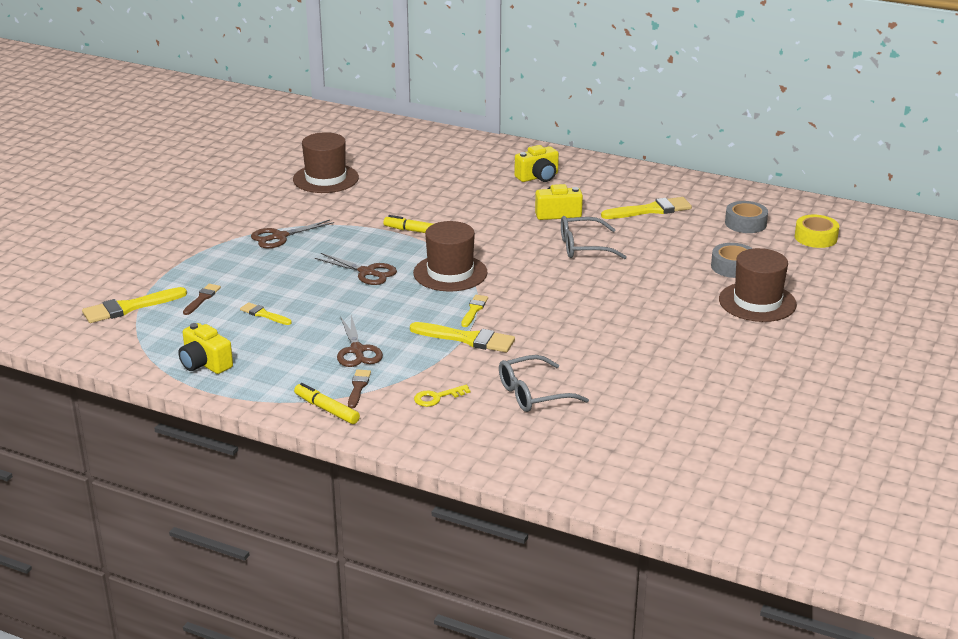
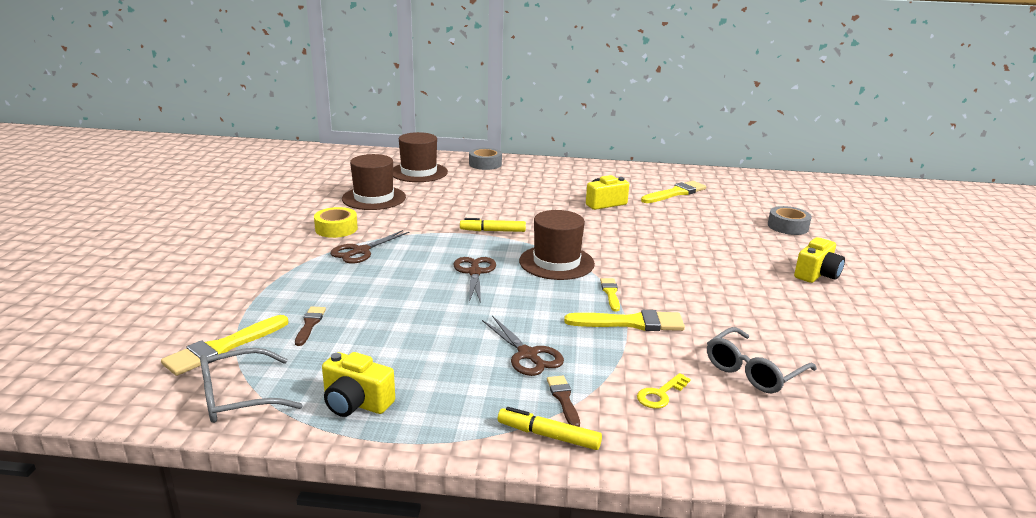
camera: 20 degrees left, 5 degrees down
yellow brush [240,302,292,325] -> none
brown scissors [315,253,397,285] -> brown scissors turned 105 degrees counterclockwise [453,257,496,303]
yellow camera [514,145,559,182] -> yellow camera moved to [794,237,845,283]
grey glasses [561,216,627,259] -> grey glasses moved to [200,348,303,423]
brown hat [719,248,797,322] -> brown hat moved to [393,132,448,182]
grey tape [725,201,768,233] -> grey tape moved to [469,148,502,170]
yellow tape [795,214,839,248] -> yellow tape moved to [314,207,358,238]

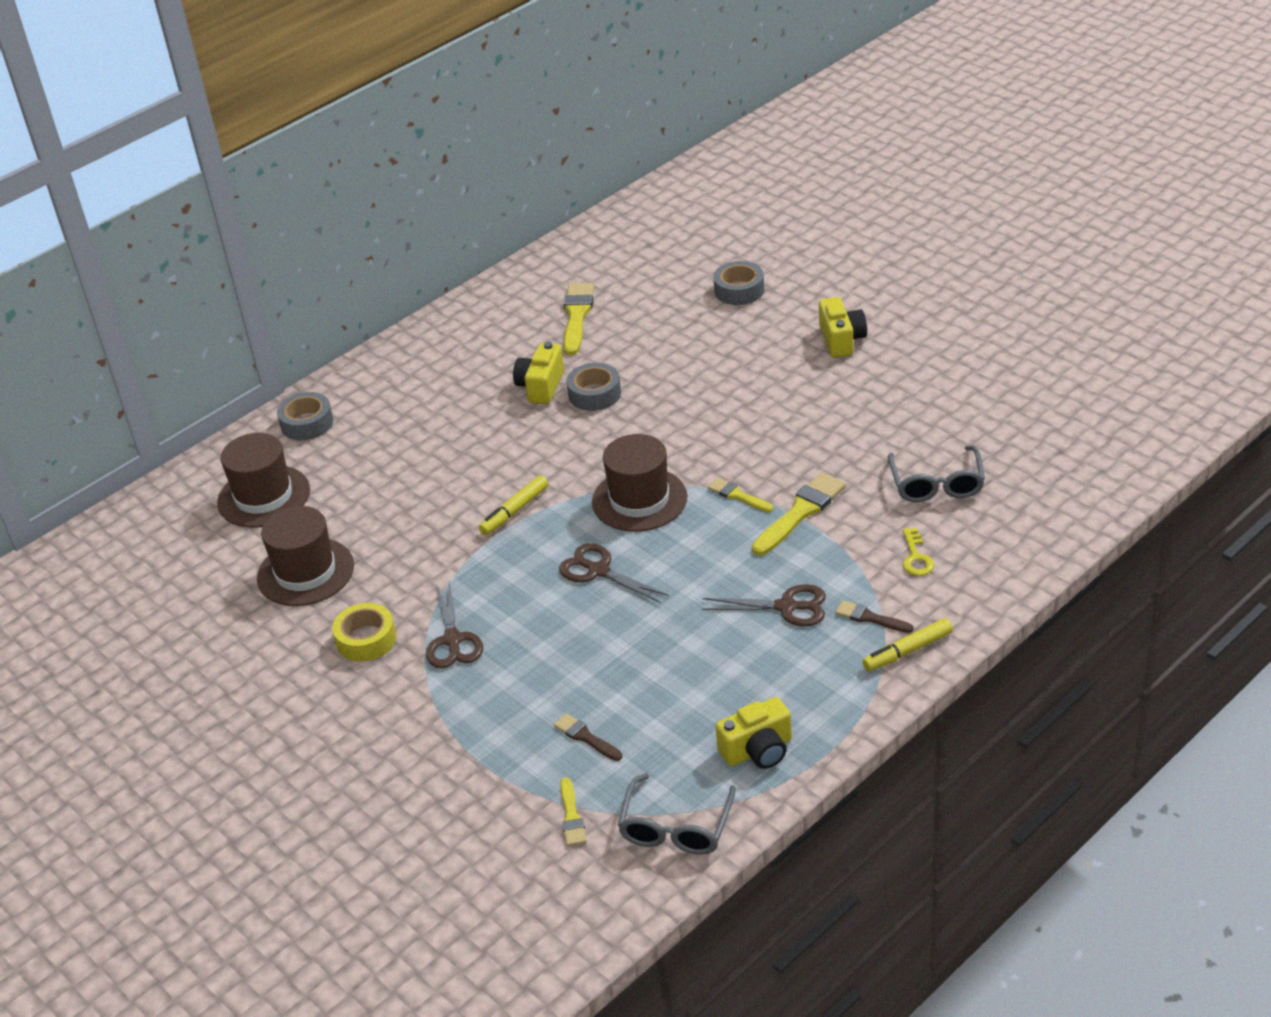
camera: 45 degrees left, 15 degrees up
yellow brush [161,315,288,376] -> yellow brush [560,777,587,846], size x0.57
none -> grey tape [566,363,621,411]

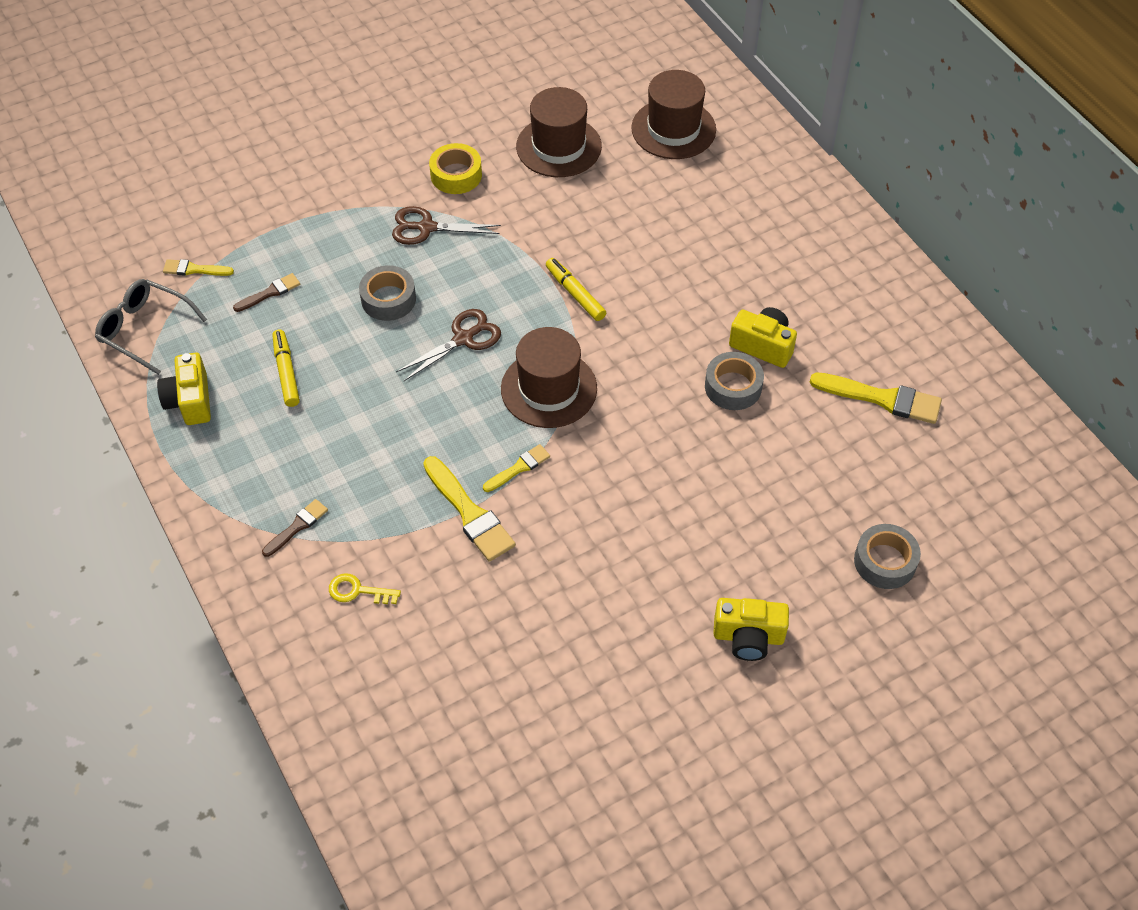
camera: 100 degrees right, 15 degrees up
grey tape [277,392,333,440] -> grey tape moved to [359,265,416,321]
brown scissors [702,584,826,626] -> none
yellow marker [862,618,953,671] -> yellow marker moved to [272,329,300,407]
grey glasses [888,446,985,502] -> none

